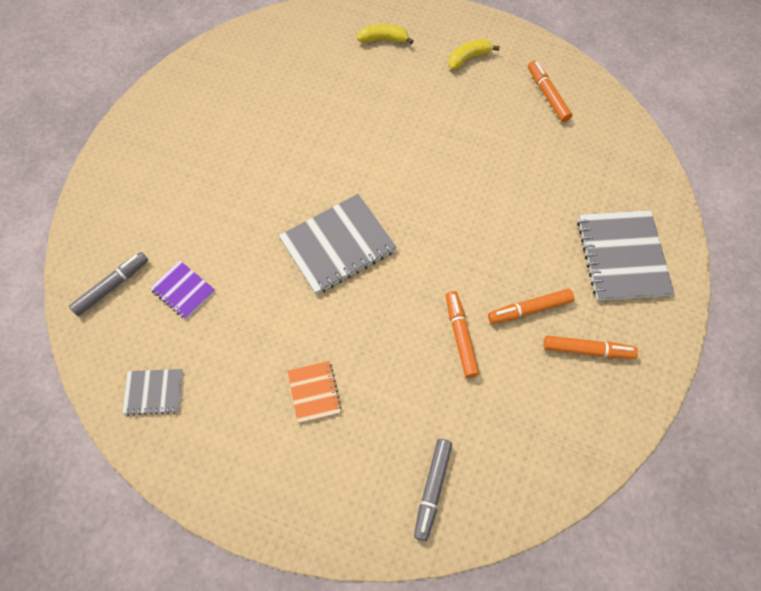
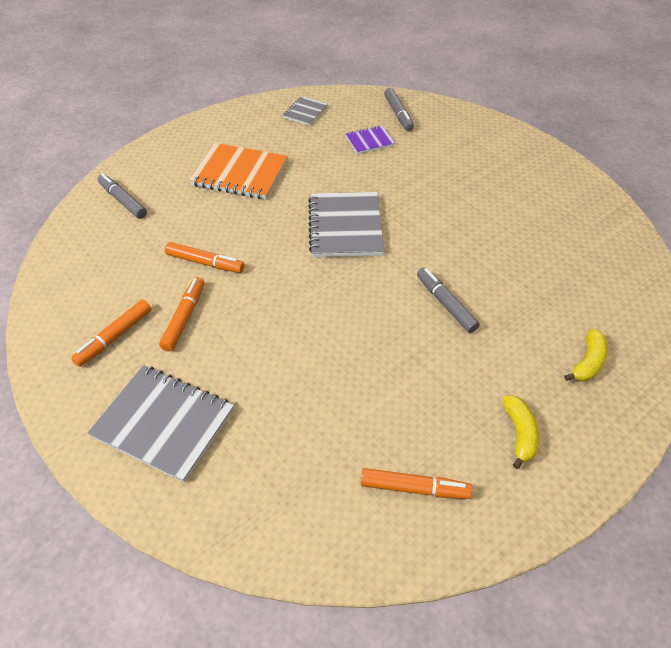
camera: 120 degrees right, 15 degrees down
orange notebook [288,361,342,423] -> orange notebook [189,143,288,199], size x1.87
none -> grey marker [417,267,480,333]

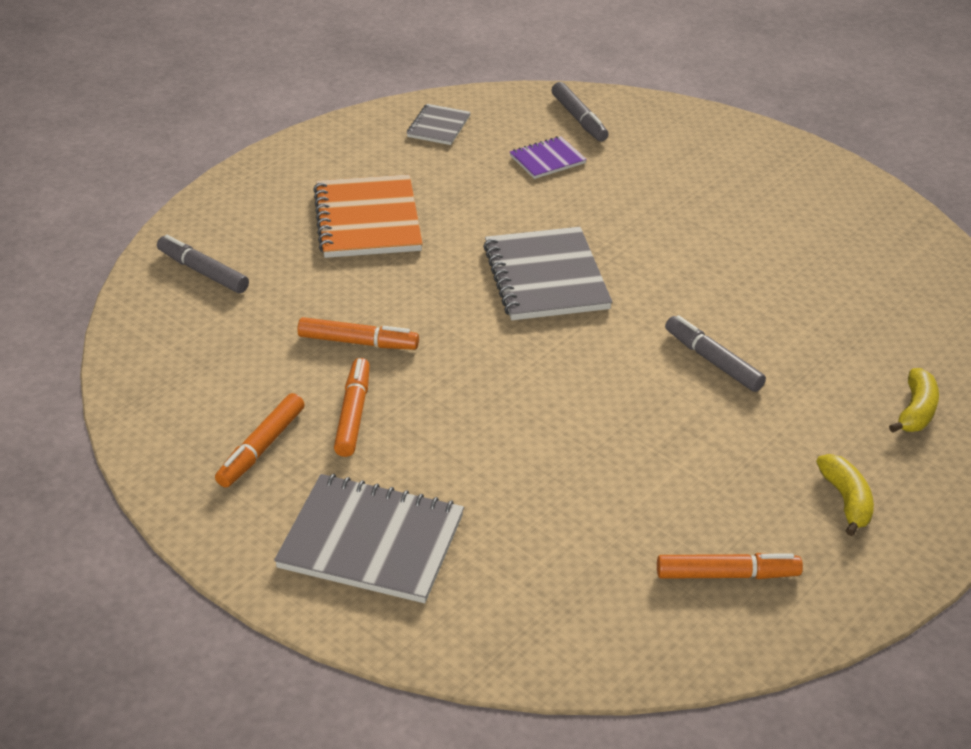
camera: 10 degrees left, 10 degrees down
orange notebook [189,143,288,199] -> orange notebook turned 75 degrees clockwise [313,175,423,258]

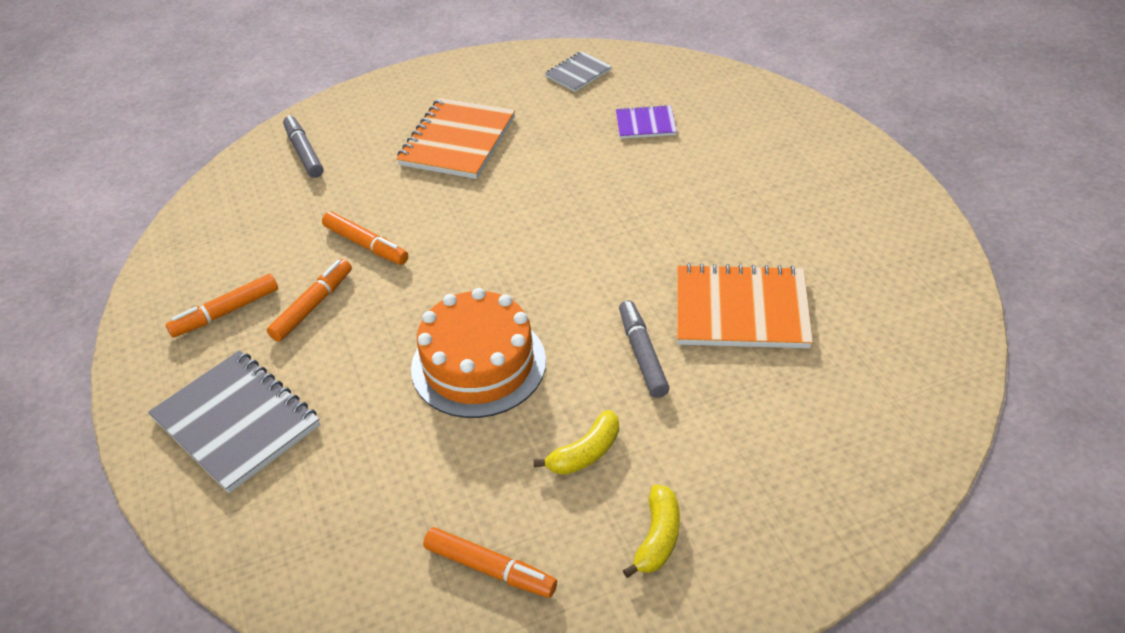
camera: 30 degrees right, 5 degrees up
grey notebook [483,227,612,320] -> none
grey marker [552,82,609,141] -> none
yellow banana [889,368,939,433] -> yellow banana moved to [534,410,619,475]
none -> orange cake [411,288,546,418]
none -> orange notebook [677,263,813,348]

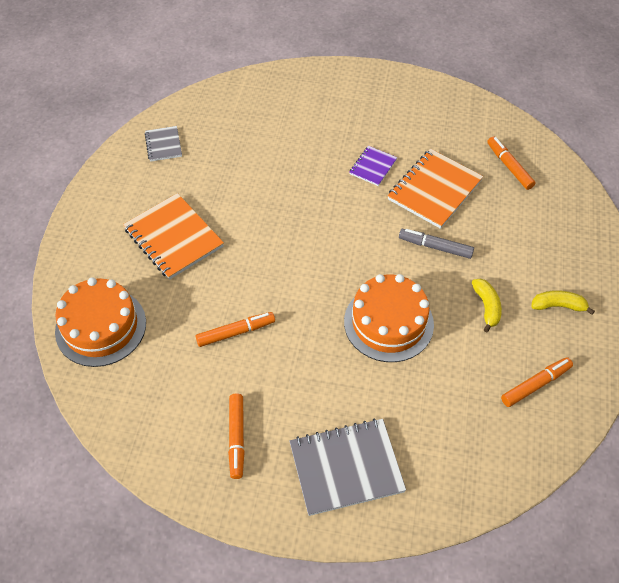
camera: 60 degrees left, 10 degrees up
orange marker [267,259,352,342] -> orange marker moved to [487,136,536,190]
grey marker [283,115,323,178] -> orange cake [55,277,146,367]
purple notebook [616,105,677,139] -> purple notebook moved to [349,146,397,186]
yellow banana [623,484,680,578] -> yellow banana turned 45 degrees counterclockwise [531,290,595,315]

